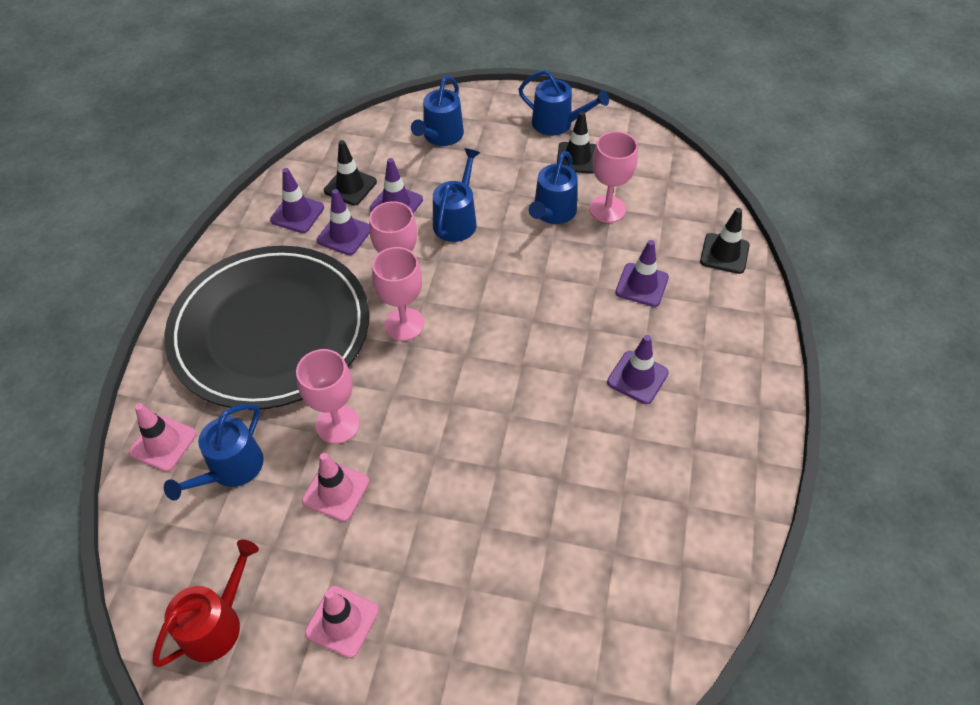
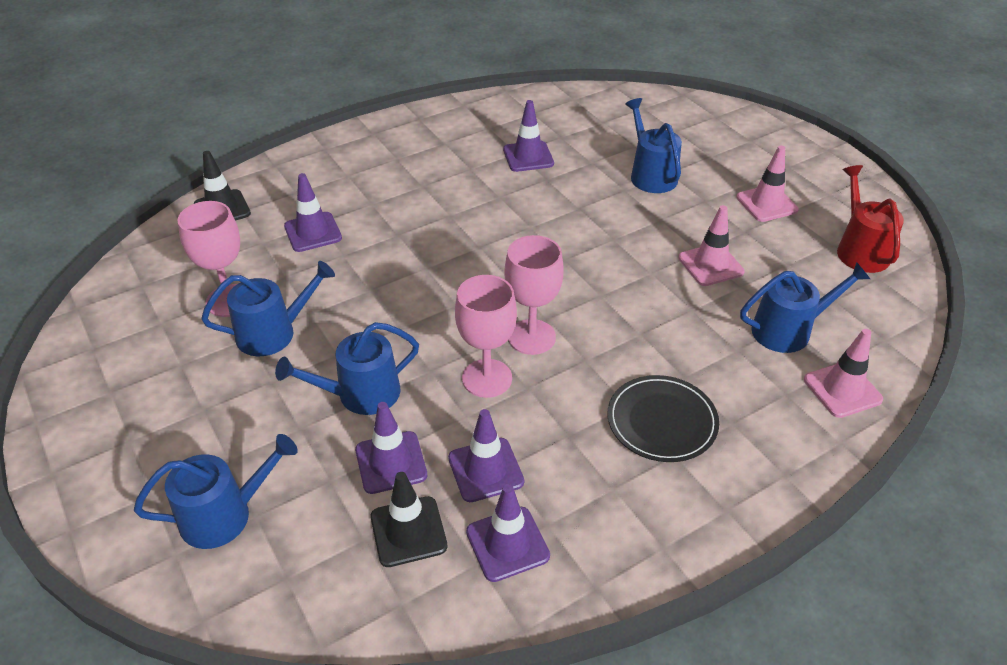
camera: 135 degrees left, 10 degrees down
red watering can [152,540,259,667] -> red watering can turned 90 degrees clockwise [837,165,904,273]
black plate [164,246,369,409] -> black plate [608,375,719,462], size x0.42
pink goblet [296,349,360,444] -> none
blue watering can [518,70,609,136] -> blue watering can moved to [625,98,682,193]
black traffic cone [557,111,596,174] -> none
purple traffic cone [607,335,669,404] -> purple traffic cone moved to [503,100,554,172]

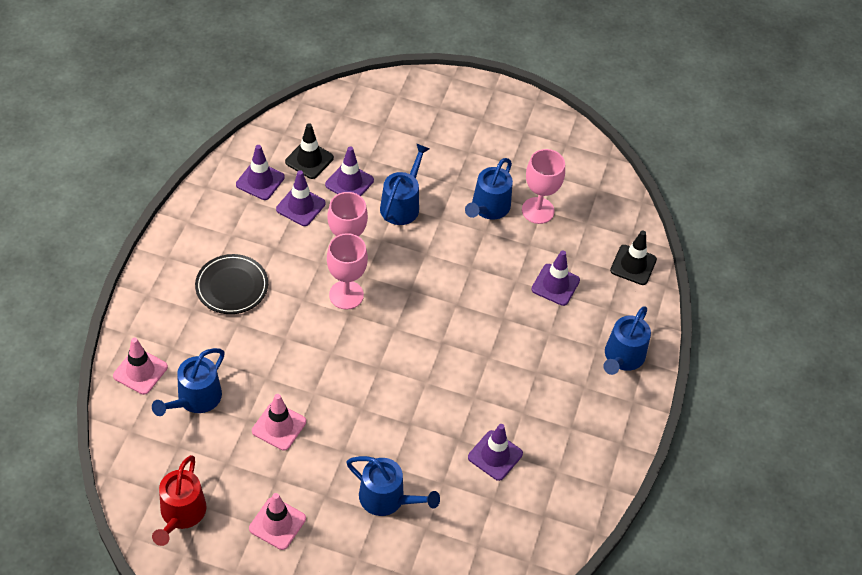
camera: 135 degrees right, 10 degrees up
blue watering can [134,434,298,549] -> blue watering can moved to [603,306,651,375]
red watering can [837,165,904,273] -> red watering can turned 60 degrees clockwise [152,455,206,546]

